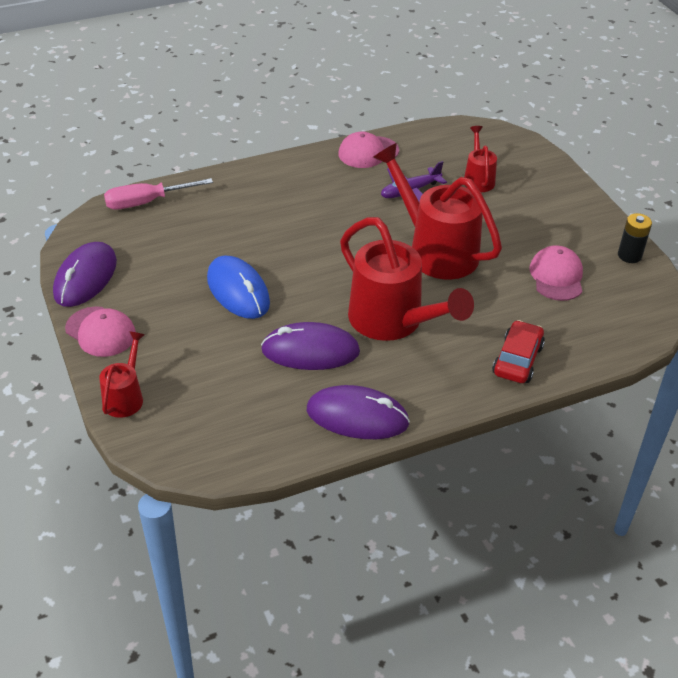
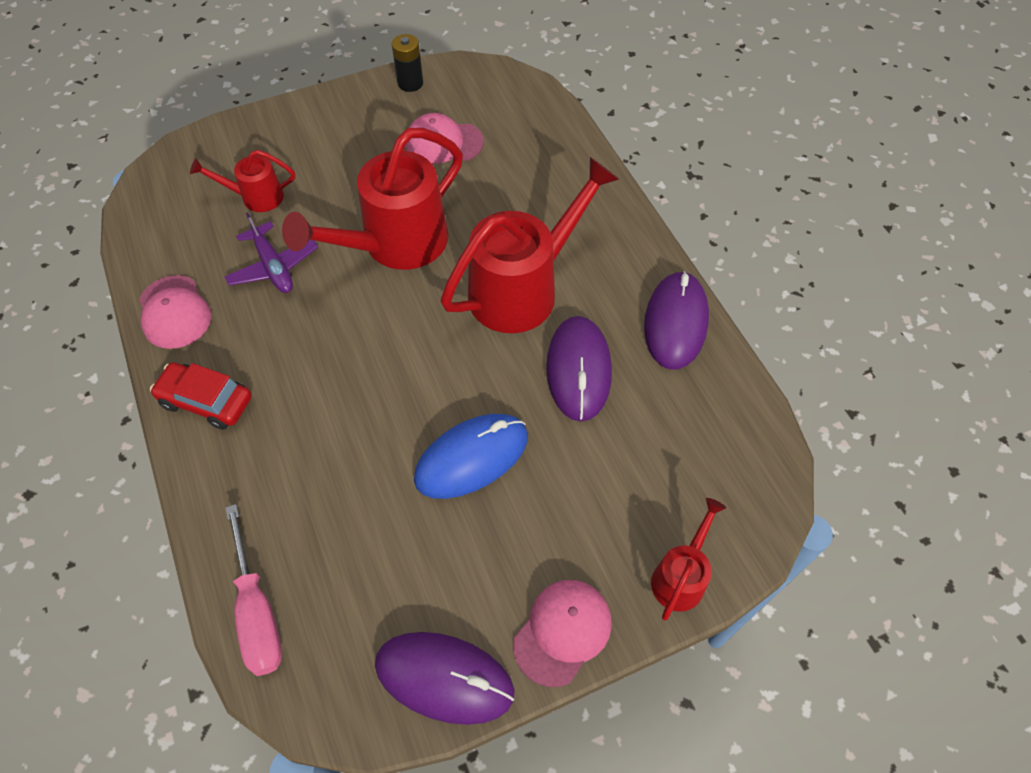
camera: 90 degrees left, 15 degrees up
red watering can [99,331,145,418] -> red watering can turned 105 degrees clockwise [651,498,726,621]
red car [492,320,545,383] -> red car moved to [150,362,252,430]

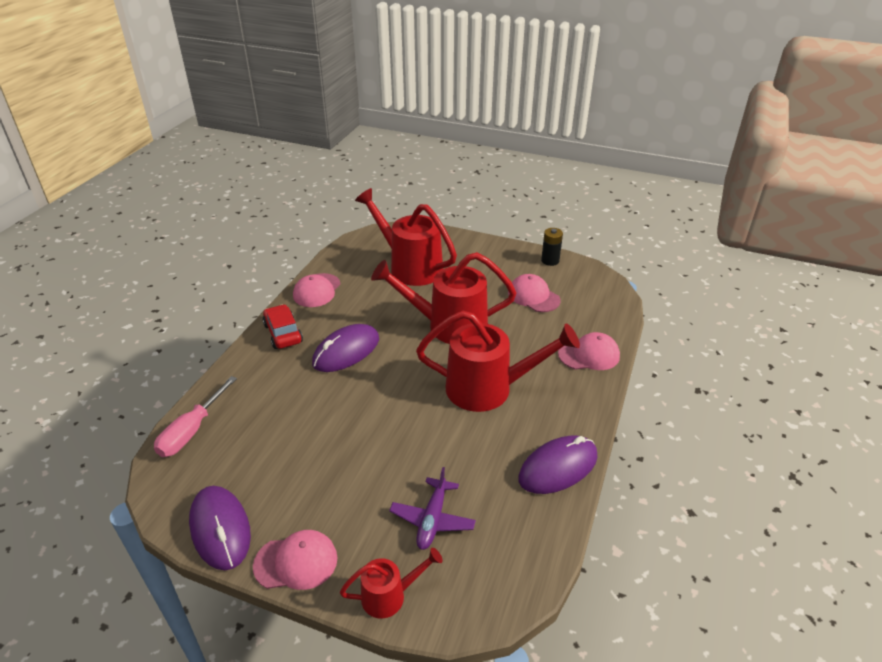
camera: 45 degrees right, 20 degrees down
red watering can [190,150,295,212] -> red watering can [355,188,457,286], size x1.99
purple plane [224,213,318,293] -> purple plane moved to [389,467,476,550]
blue mouse [414,414,528,499] -> none
purple mouse [546,316,612,422] -> purple mouse moved to [312,324,379,372]
none -> pink cap [558,332,620,370]

